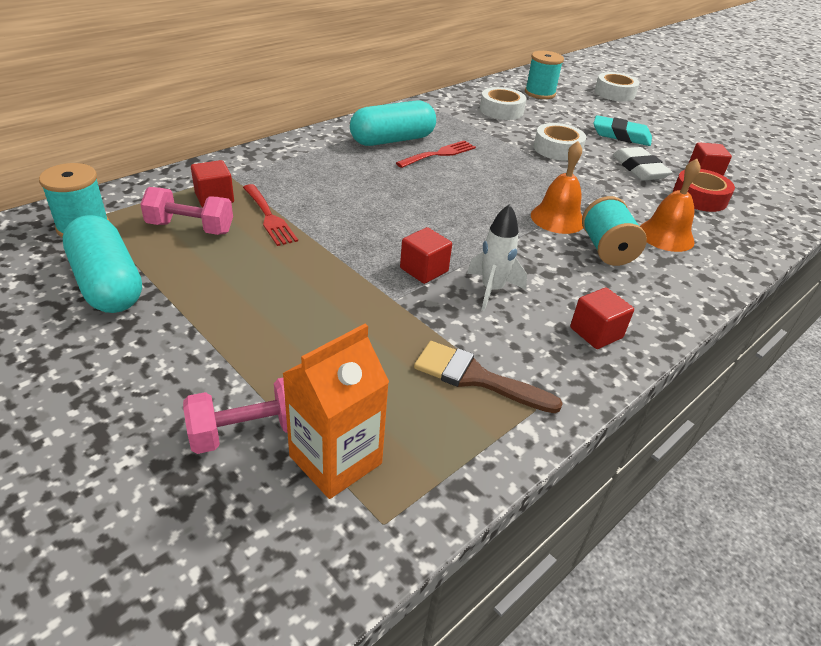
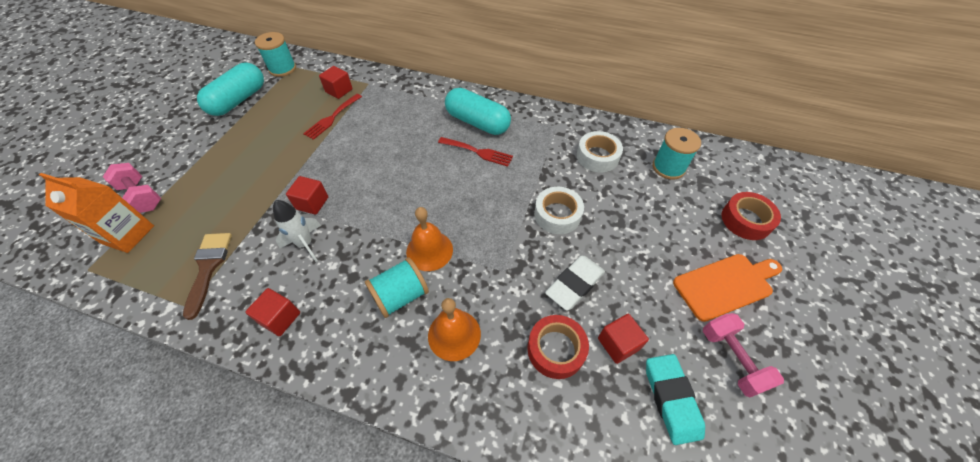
camera: 65 degrees right, 15 degrees up
pink dumbbell [140,187,233,235] -> pink dumbbell moved to [703,313,784,397]
turquoise eraser [593,115,652,146] -> turquoise eraser moved to [646,354,705,445]
white tape [595,72,640,102] -> red tape [722,192,781,240]
none -> orange cutting board [673,254,782,322]

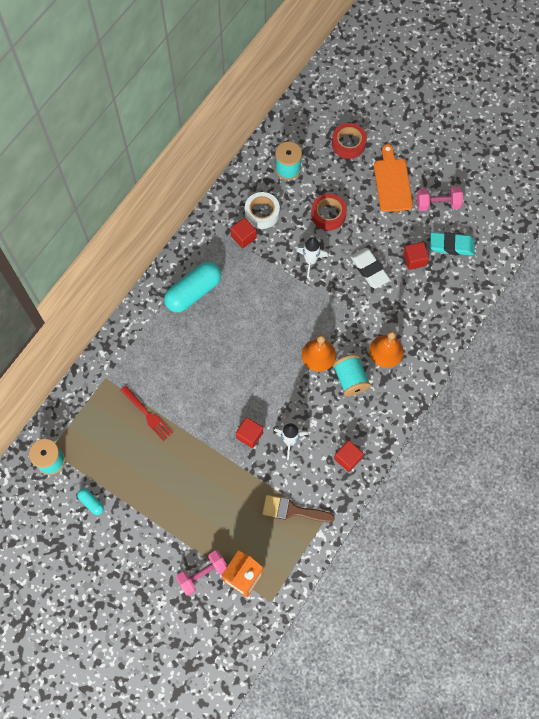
camera: 75 degrees left, 15 degrees up
turquoise capsule [197,63,264,116] -> turquoise capsule [77,488,104,515], size x0.46
red cube [319,66,353,99] -> red cube moved to [230,217,257,249]
red fork [438,137,513,167] -> none
red tape [528,315,589,379] -> red tape moved to [311,193,347,230]
white tape [534,187,584,234] -> white rocket [296,237,328,278]

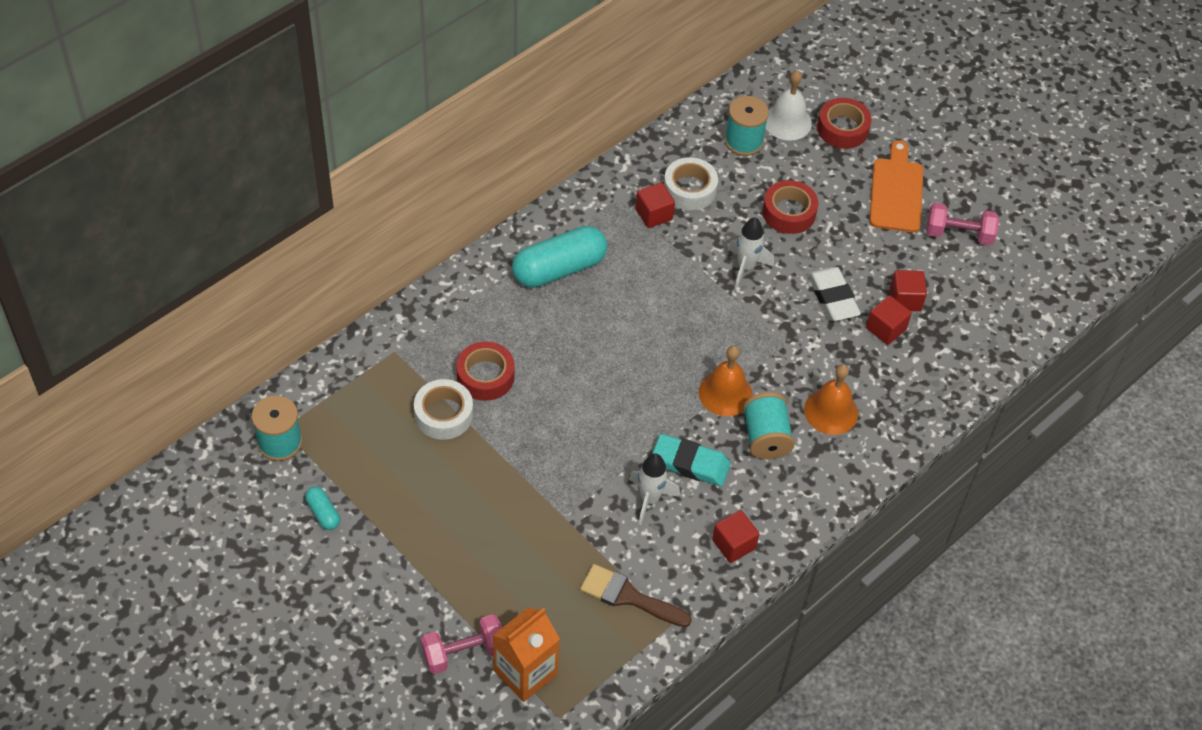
camera: 10 degrees right, 15 degrees down
red fork [120,386,173,441] -> white tape [414,379,473,440]
red cube [236,417,263,448] -> red cube moved to [866,295,912,345]
turquoise eraser [430,232,475,256] -> turquoise eraser moved to [652,434,731,486]
none -> red tape [456,341,515,401]
none -> white bell [765,70,812,141]

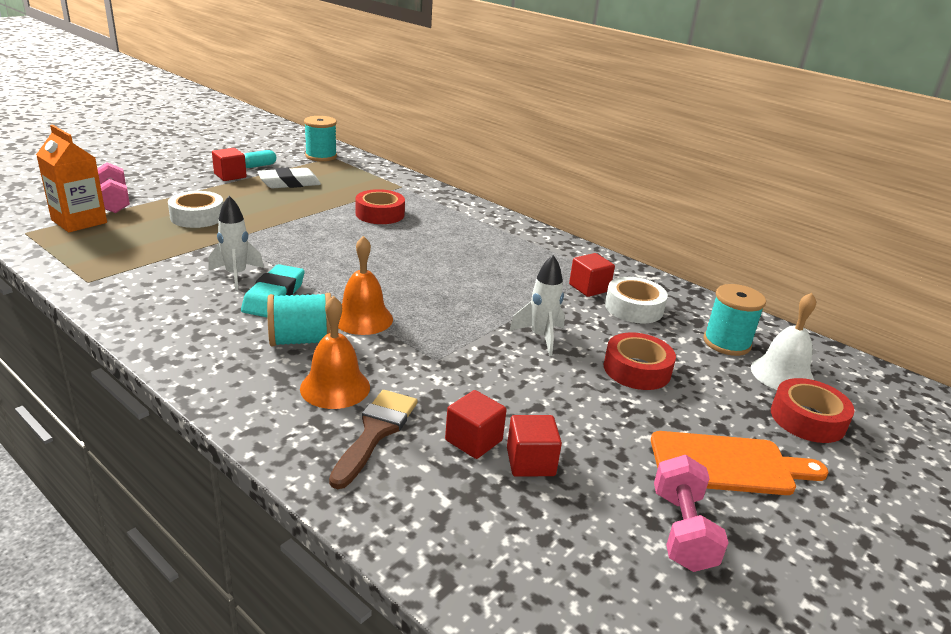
camera: 85 degrees right, 25 degrees down
white tape [414,379,473,440] -> white tape moved to [168,191,223,228]
turquoise capsule [512,226,607,288] -> none
brown brush [580,564,692,627] -> brown brush moved to [329,390,417,489]
red cube [712,510,759,563] -> red cube moved to [212,148,247,181]
white eraser [808,267,861,321] -> white eraser moved to [257,168,321,188]

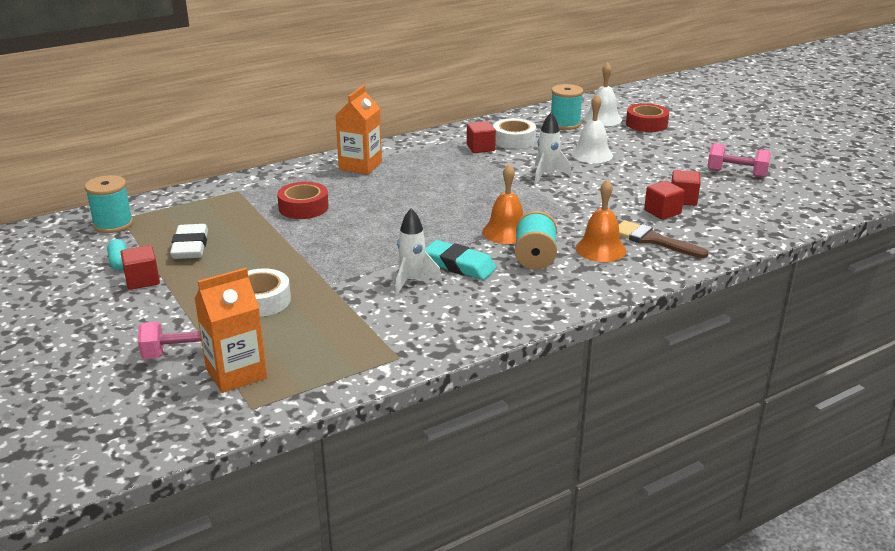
camera: 70 degrees left, 0 degrees up
red tape [604,332,676,390] -> white bell [571,94,613,163]
orange cutting board [651,431,829,495] -> none
none -> orange carton [336,85,382,175]

